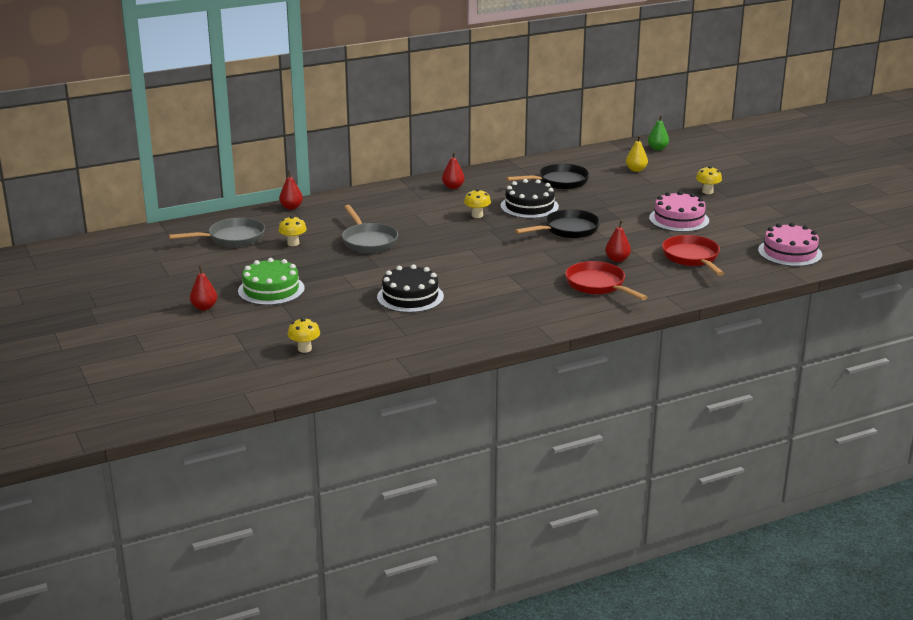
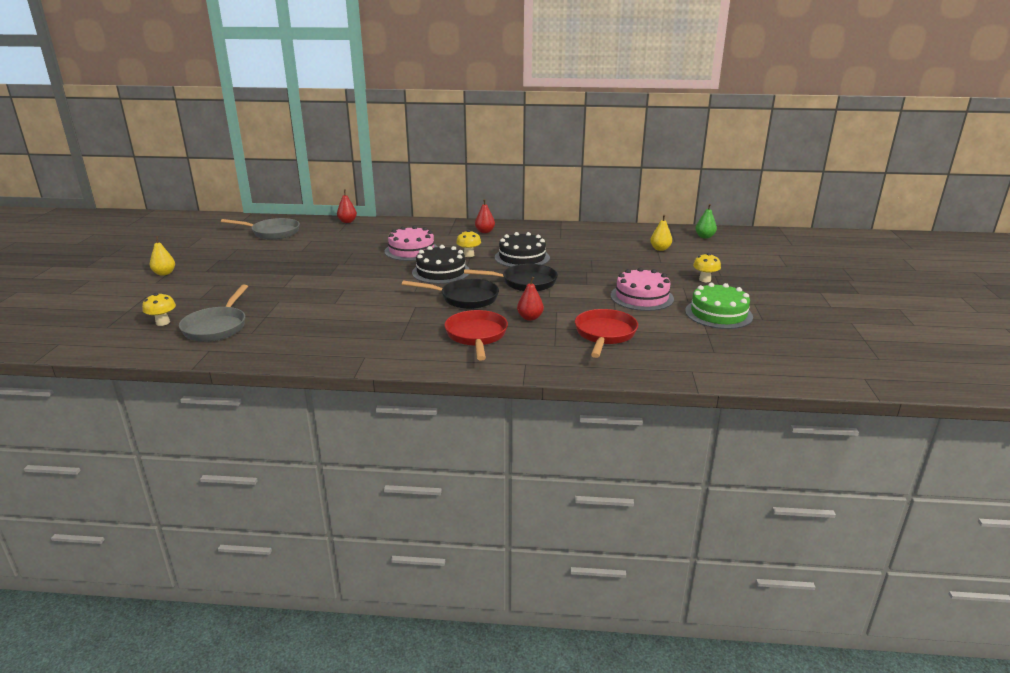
camera: 30 degrees right, 0 degrees up
red pear [190,266,217,310] -> yellow pear [150,236,175,276]
green cake [238,258,305,305] -> green cake moved to [685,283,753,329]
yellow mushroom [278,216,307,246] -> none
grey pan [342,205,398,253] -> grey pan moved to [179,285,248,342]
black cake [377,264,444,313] -> black cake moved to [412,245,470,284]
black pan [506,164,590,189] -> black pan moved to [402,279,499,309]
pink cake [758,223,822,267] -> pink cake moved to [385,226,438,261]

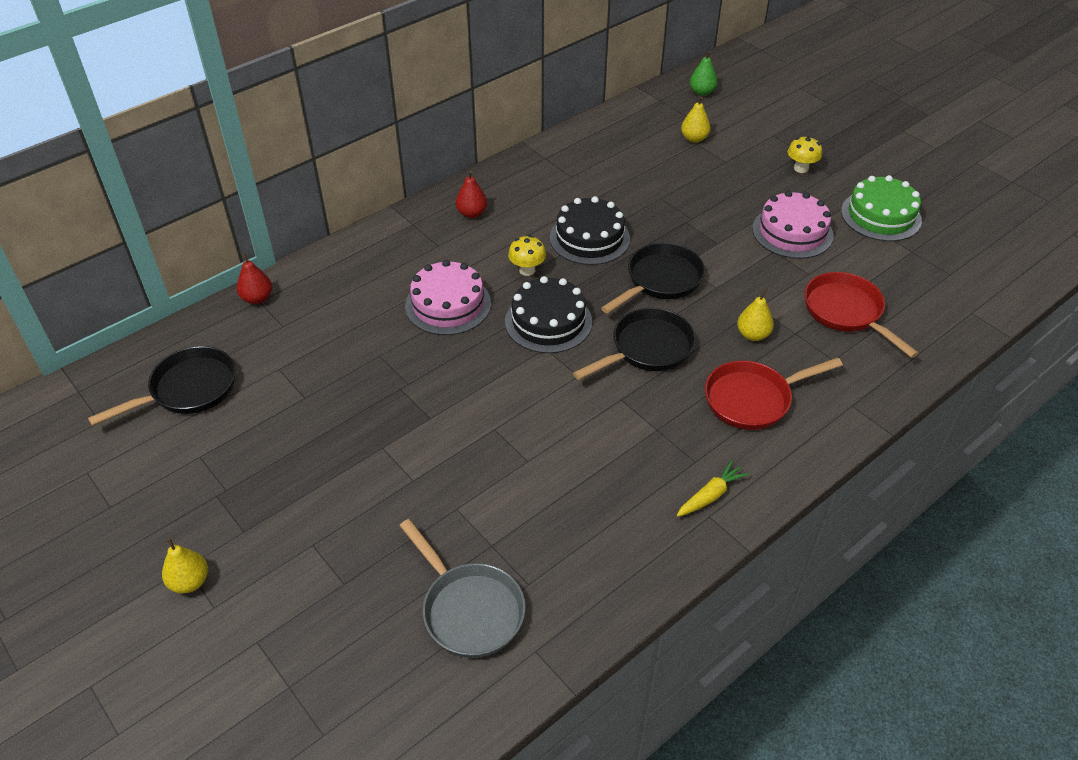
camera: 45 degrees left, 20 degrees up
yellow mushroom [142,293,176,326] -> none
grey pan [221,218,300,240] -> black pan [88,346,236,426]
red pan [444,310,508,360] -> red pan turned 60 degrees counterclockwise [705,358,843,430]
red pear [517,277,544,321] -> yellow pear [737,289,774,341]
none -> yellow carrot [676,460,750,517]

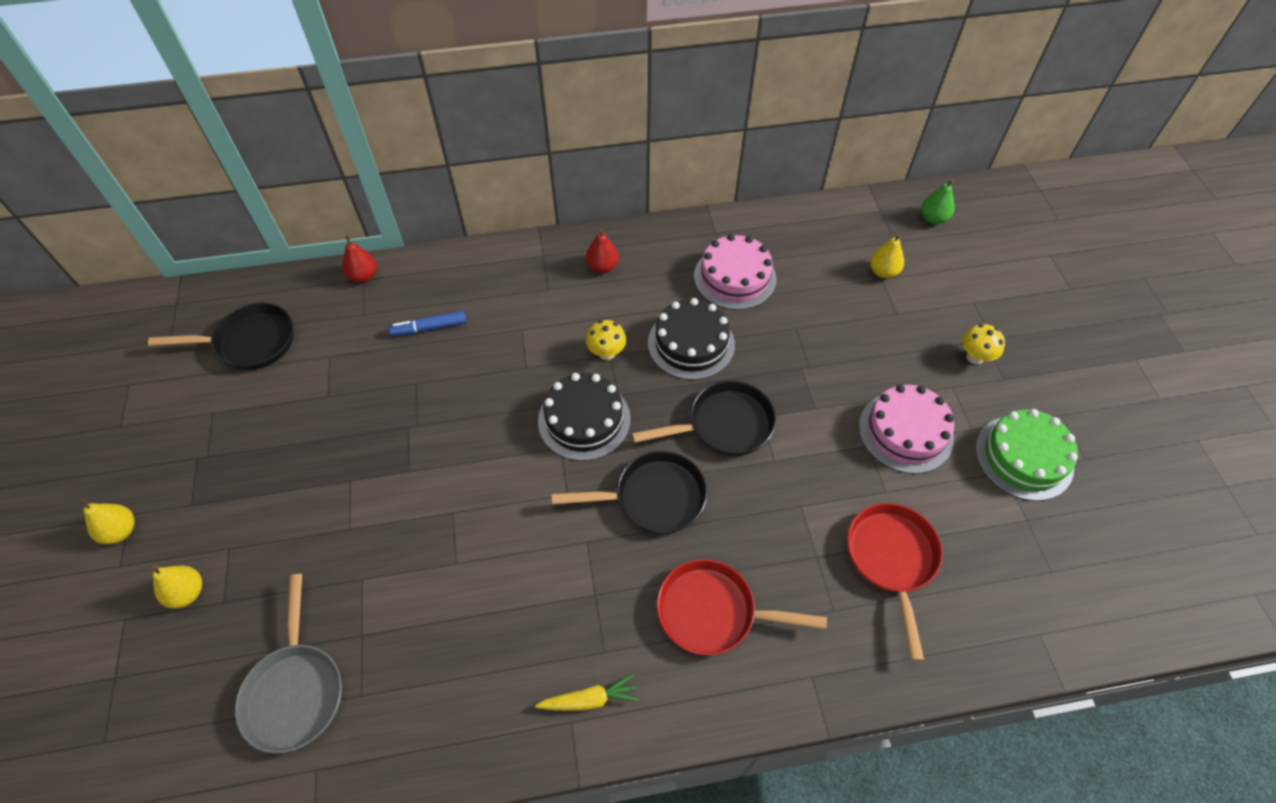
camera: 30 degrees right, 10 degrees up
pink cake [405,260,491,335] -> pink cake moved to [694,234,776,310]
yellow pear [737,289,774,341] -> yellow pear moved to [153,565,202,608]
none -> blue marker [389,311,466,336]

